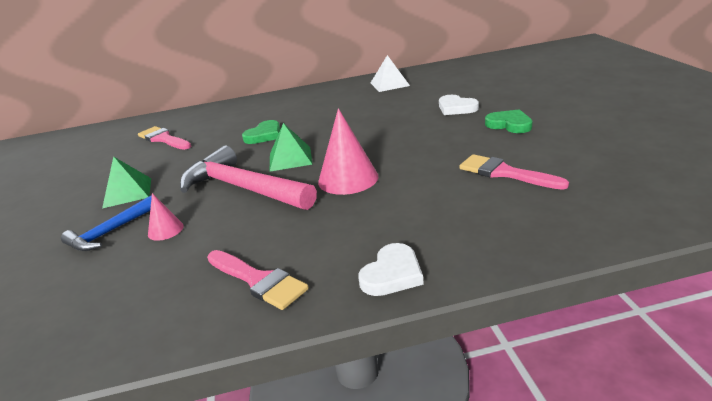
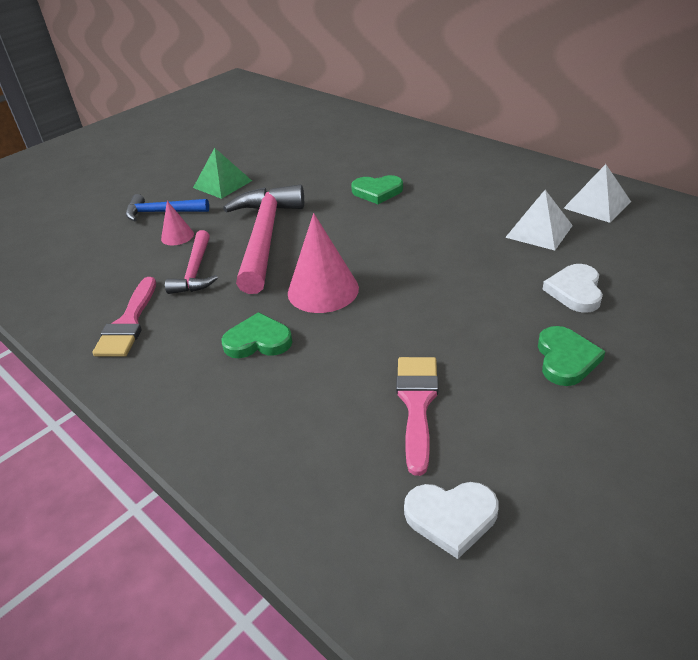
camera: 55 degrees right, 10 degrees up
pink brush [138,126,191,150] -> none
green pyramid [270,123,313,171] -> none
white heart [358,243,424,296] -> white heart moved to [404,482,499,559]
none -> pink hammer [165,230,218,294]
none -> green heart [221,312,293,358]
none -> white pyramid [505,190,573,250]

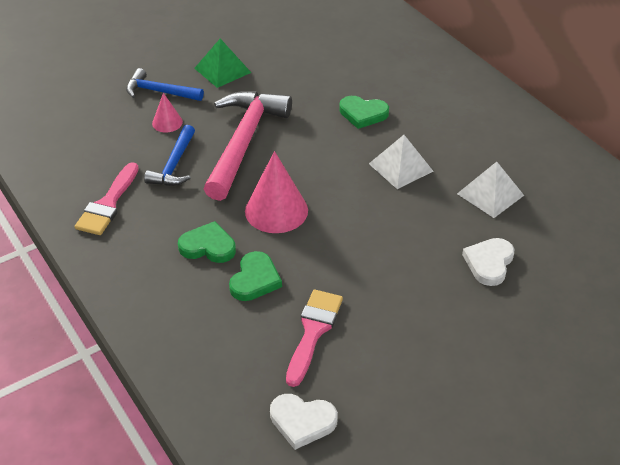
camera: 10 degrees right, 5 degrees up
pink hammer [165,230,218,294] -> blue hammer [144,125,195,186]
green heart [538,326,606,386] -> green heart moved to [229,251,282,301]
white pyramid [564,164,631,223] -> white pyramid moved to [369,135,433,189]

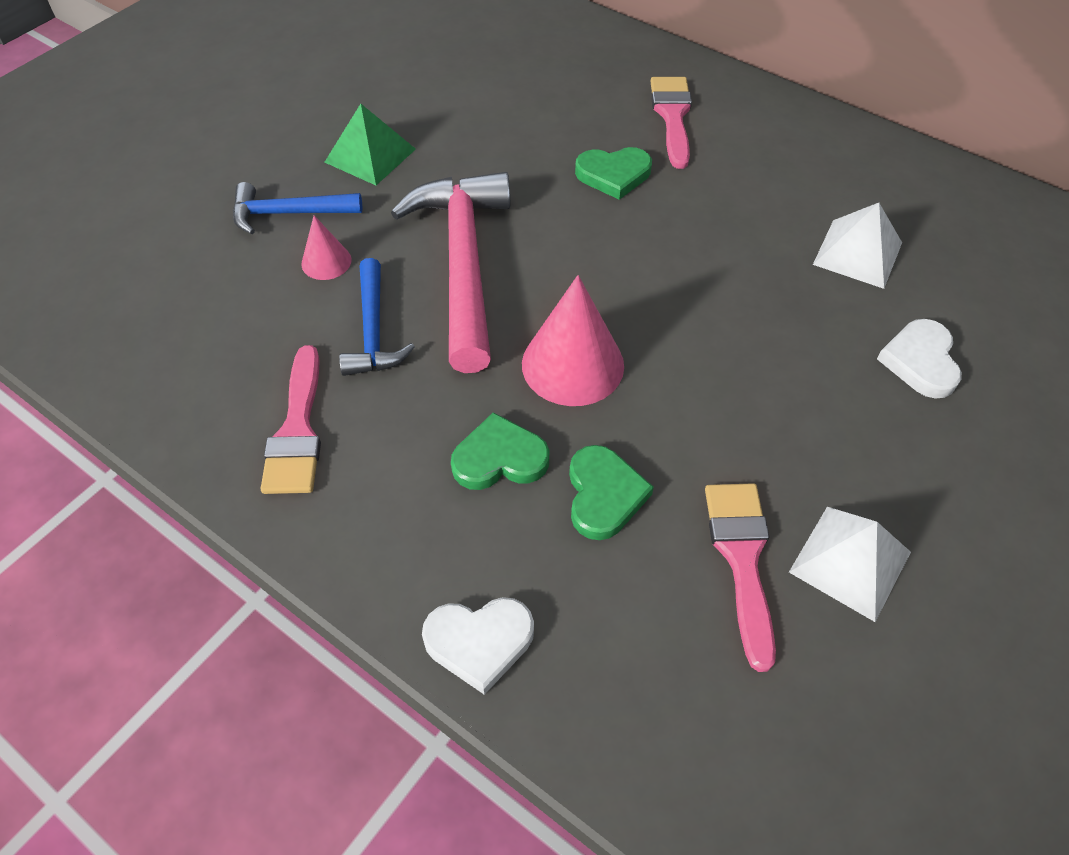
camera: 20 degrees left, 10 degrees up
white heart [270,394,338,450] -> white heart moved to [422,597,534,695]
white pyramid [369,135,433,189] -> white pyramid moved to [789,507,911,622]
none -> pink brush [650,77,692,169]

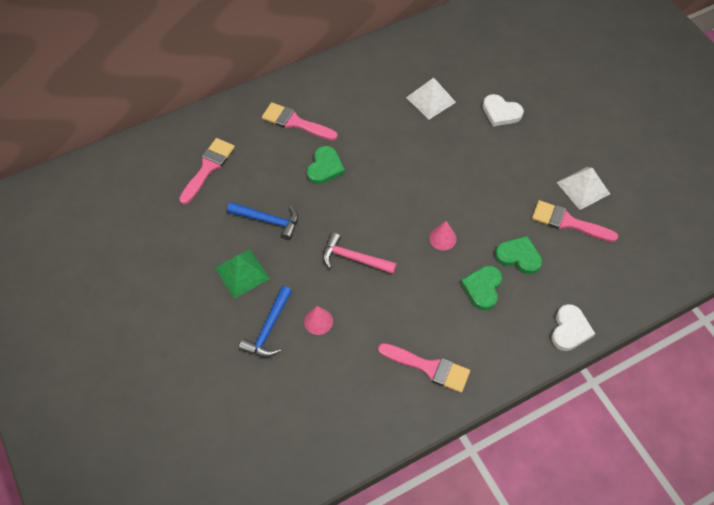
camera: 65 degrees left, 5 degrees up
blue hammer [339,258,415,376] -> blue hammer moved to [227,202,298,240]
pink hammer [391,172,510,373] -> pink hammer [323,232,397,274], size x0.55
pink cone [522,275,624,406] -> pink cone [429,221,457,250], size x0.53
none -> pink brush [179,138,235,204]

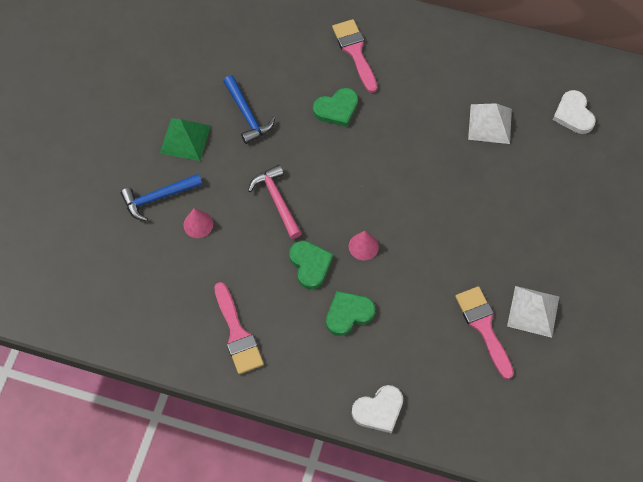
camera: 45 degrees right, 5 degrees up
pink brush [179,138,235,204] -> none
white heart [483,94,524,126] -> white heart moved to [553,90,596,134]
green heart [495,236,542,274] -> green heart moved to [289,241,333,289]

